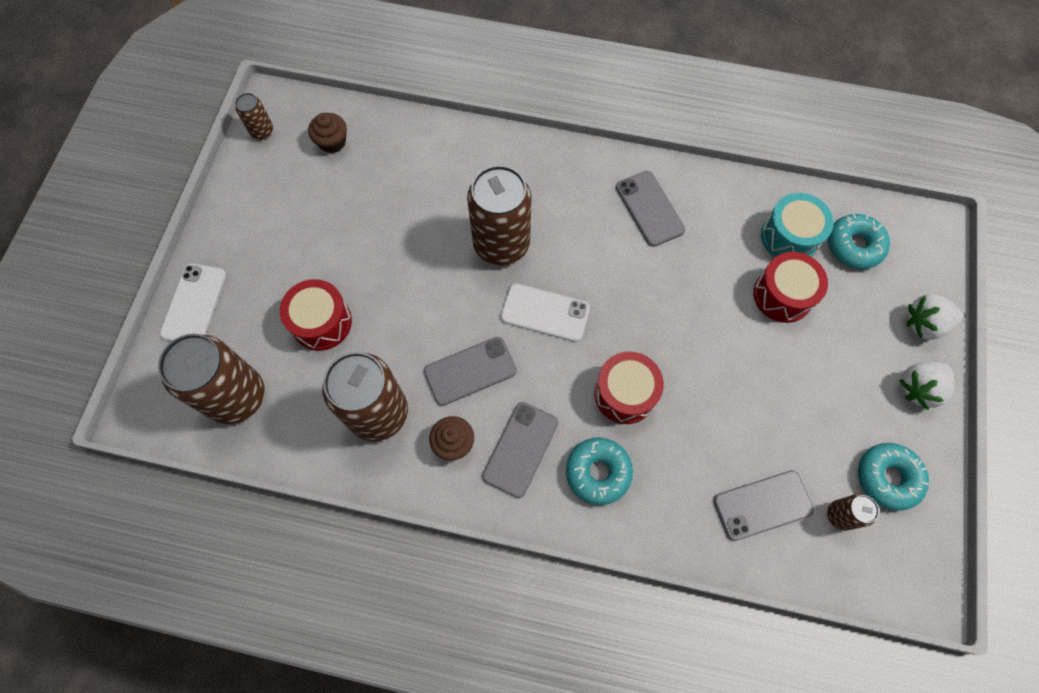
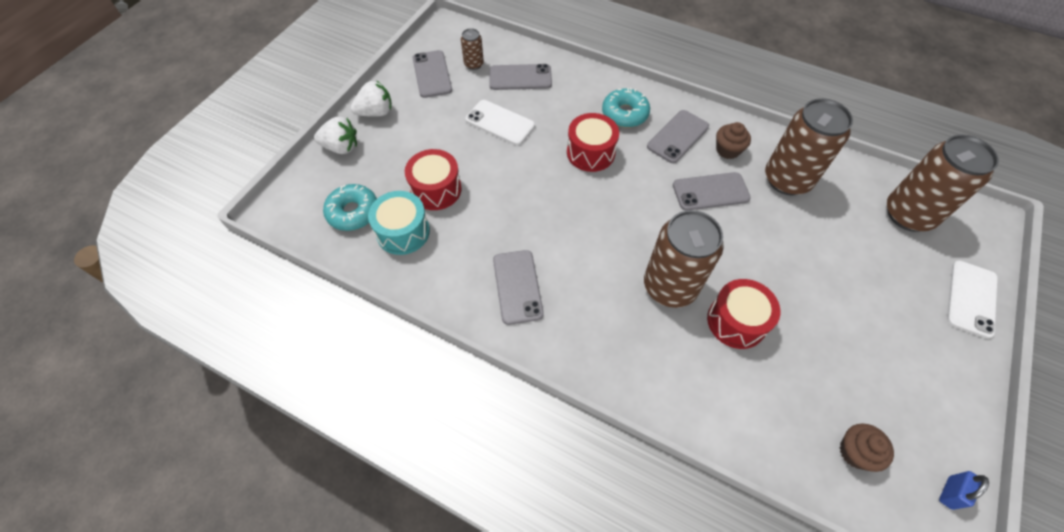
camera: 165 degrees left, 10 degrees down
brown can [235,93,273,139] -> blue padlock [939,471,989,510]
red drum [280,279,352,351] -> red drum moved to [707,279,781,349]
white phone [501,283,590,342] -> white phone moved to [466,100,535,145]
turquoise donut [858,443,929,511] -> grey phone [413,50,452,98]

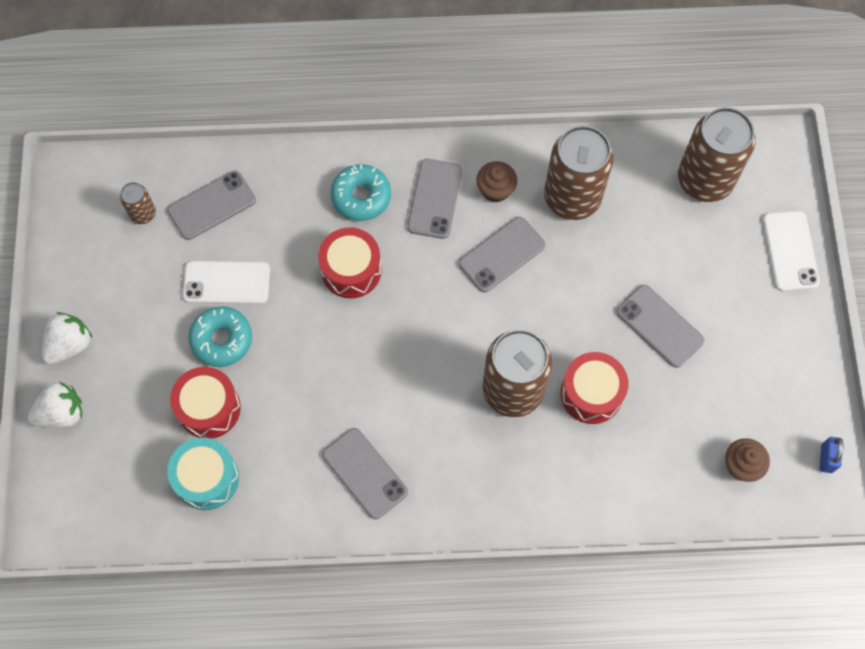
camera: 30 degrees left, 10 degrees up
turquoise donut [323,184,377,231] -> turquoise donut moved to [188,306,252,367]
grey phone [413,50,452,98] -> grey phone moved to [616,285,705,368]

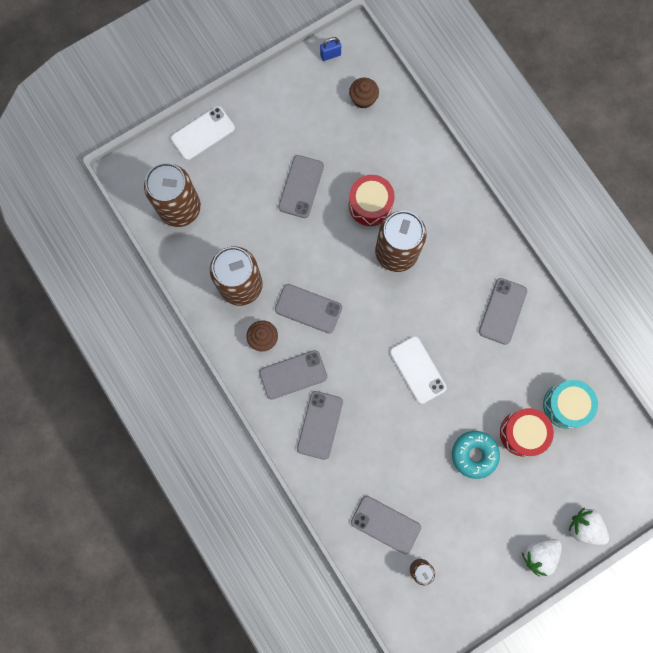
camera: 120 degrees left, 10 degrees up
white strawberry [42,312,93,364] -> white strawberry turned 45 degrees counterclockwise [522,539,562,577]
white phone [183,261,270,304] -> white phone moved to [390,336,447,404]
red drum [318,227,382,298] -> none
turquoise donut [331,164,391,221] -> grey phone [297,391,343,460]

